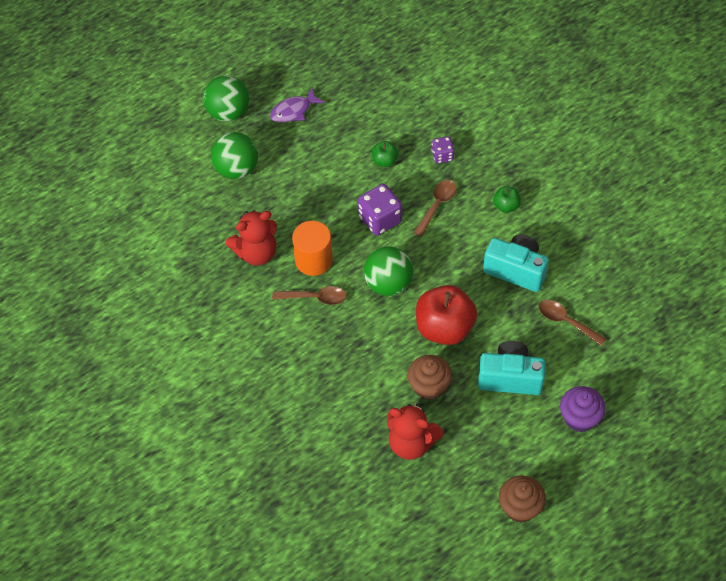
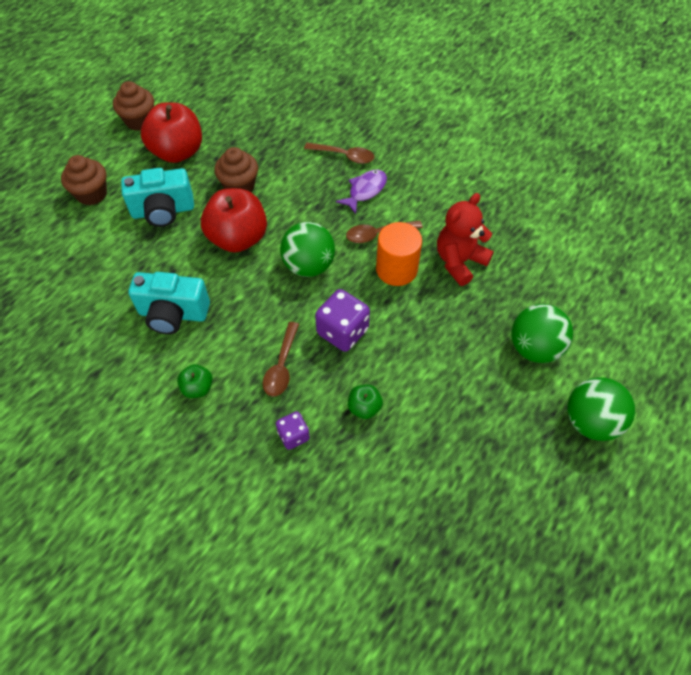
camera: 160 degrees right, 0 degrees up
purple fish [270,88,325,123] -> purple fish moved to [336,170,387,214]
red teddy bear [387,403,443,460] -> none
brown spoon [539,300,607,346] -> brown spoon moved to [304,143,374,164]
purple cupcake [560,386,606,432] -> brown cupcake [61,155,107,205]
none -> red apple [141,102,202,163]

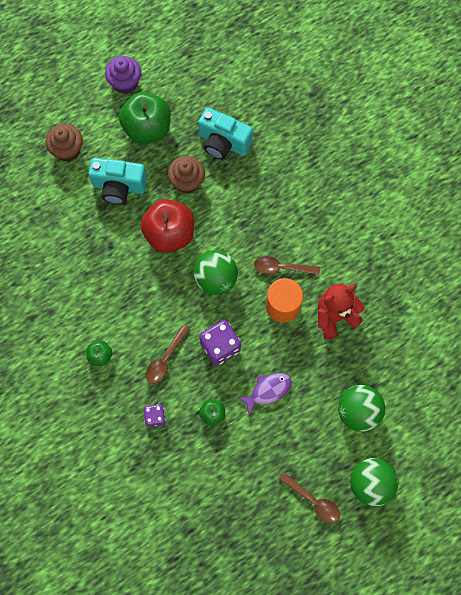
camera: 20 degrees right, 15 degrees up
brown cupcake [113,81,154,131] -> purple cupcake [105,56,141,94]
turquoise camera [128,272,210,334] -> turquoise camera moved to [198,107,253,160]
red apple [141,102,202,163] -> green apple [119,92,171,144]
brown spoon [304,143,374,164] -> brown spoon moved to [279,472,340,523]
purple fish [336,170,387,214] -> purple fish moved to [238,373,292,416]

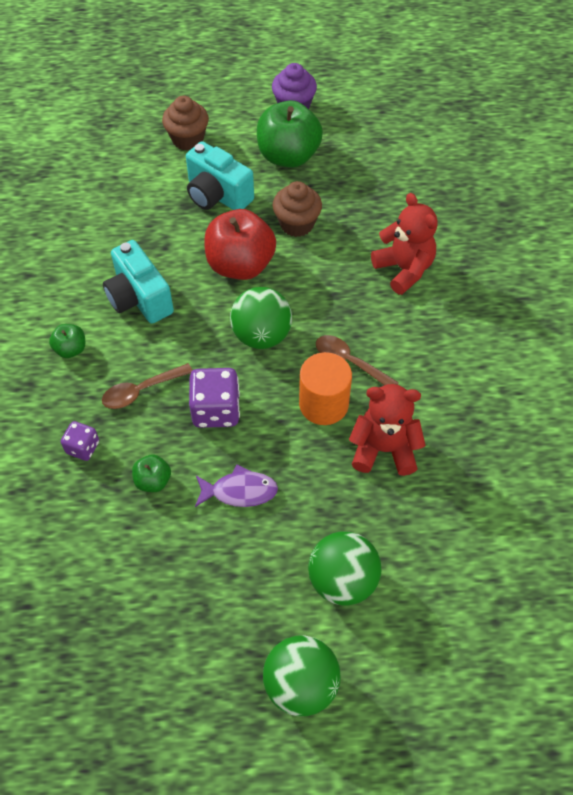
camera: 30 degrees right, 15 degrees down
turquoise camera [198,107,253,160] -> turquoise camera moved to [103,240,174,324]
brown spoon [279,472,340,523] -> none
none -> red teddy bear [371,193,438,295]

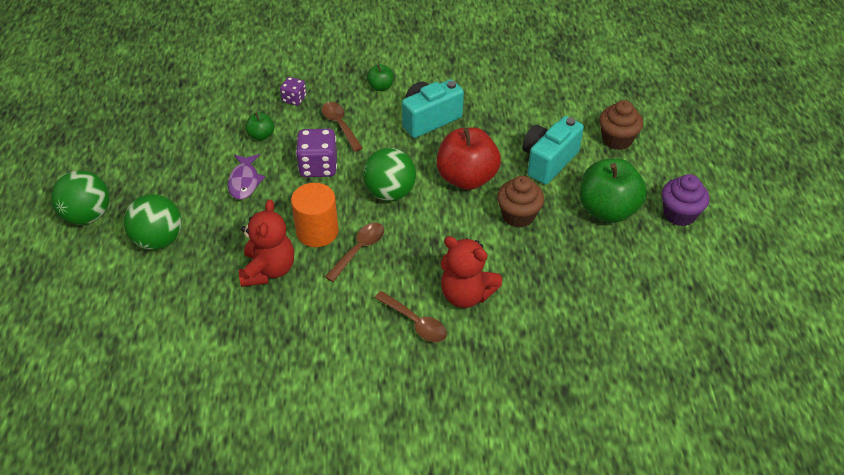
camera: 90 degrees right, 10 degrees down
red teddy bear [371,193,438,295] -> red teddy bear turned 60 degrees clockwise [441,236,502,308]
none -> brown spoon [374,291,447,343]

